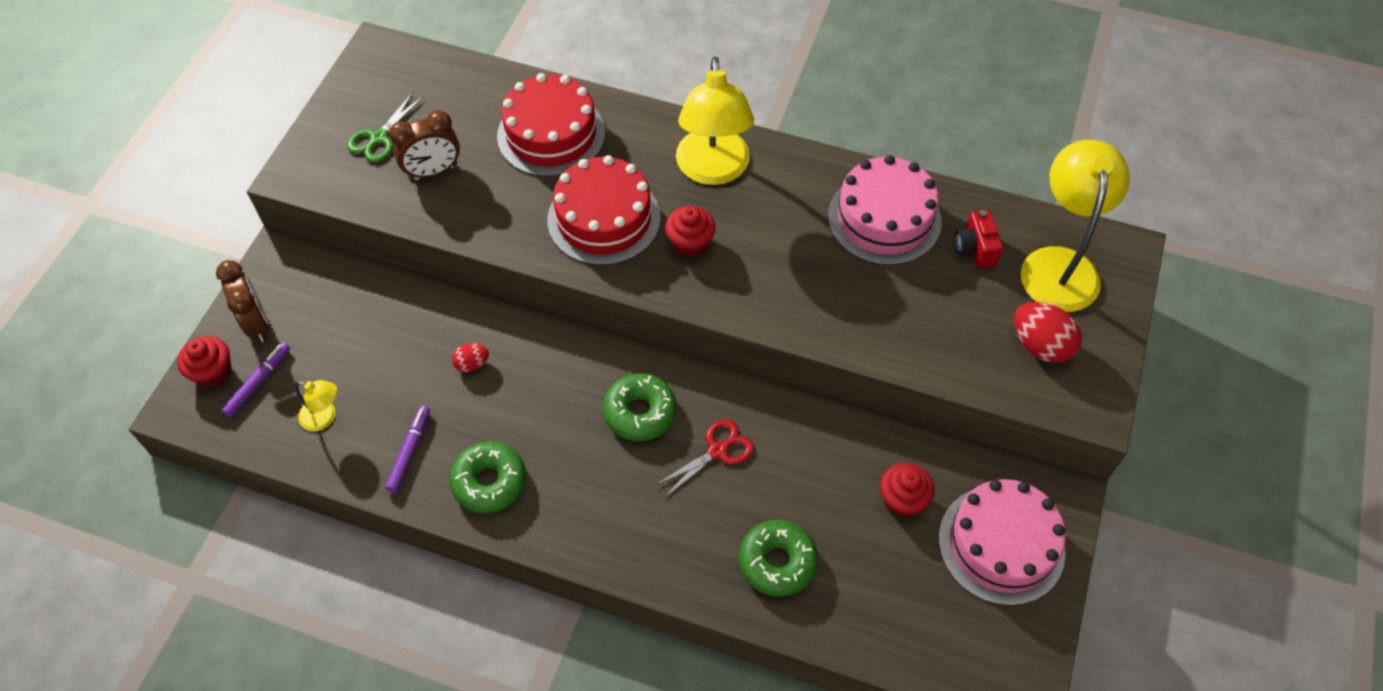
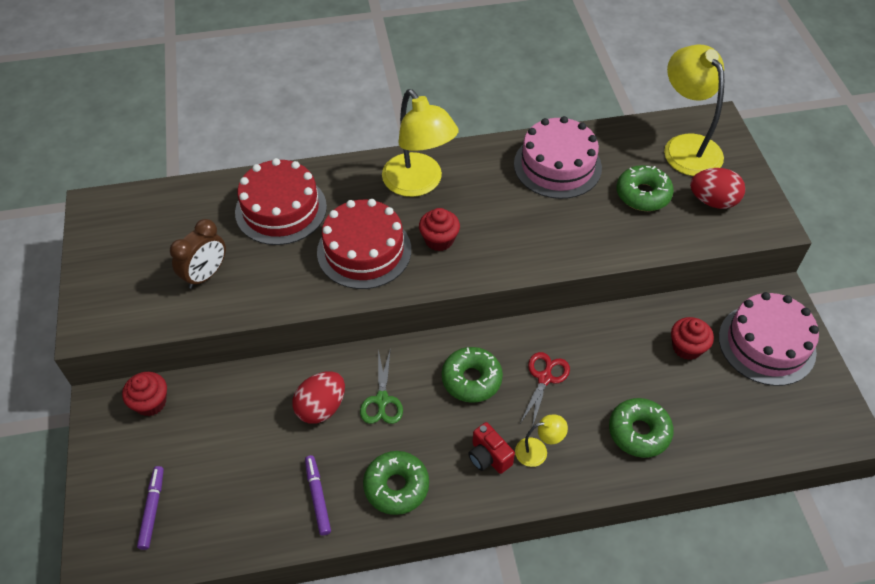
camera: 30 degrees left, 5 degrees down
red cupcake [177,336,231,387] -> red cupcake moved to [122,372,167,416]
brown clock [216,260,269,342] -> none
yellow lamp [295,380,337,431] -> yellow lamp moved to [515,415,568,467]
green scissors [347,92,424,163] -> green scissors moved to [360,348,403,424]
red egg [452,343,489,372] -> red egg [293,371,345,424], size x1.81
red camera [955,210,1003,268] -> red camera moved to [468,422,515,474]
none -> green donut [617,165,674,211]

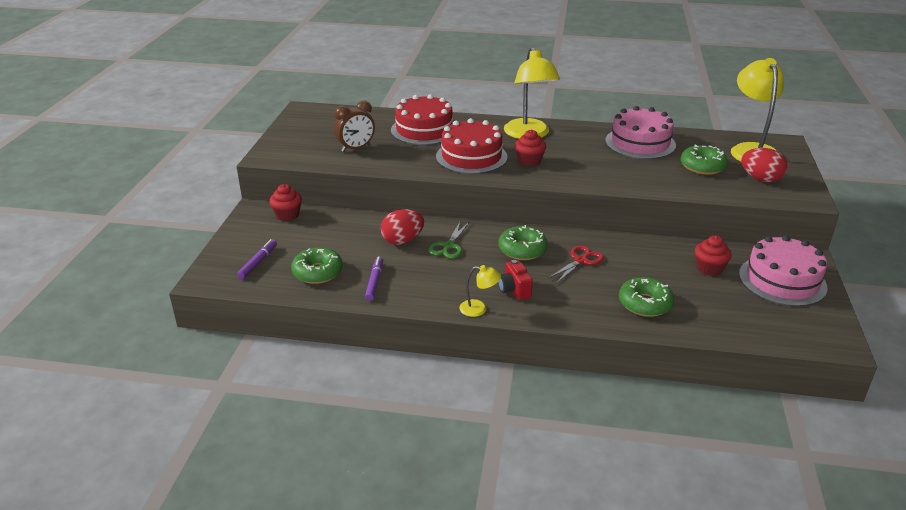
camera: 20 degrees right, 20 degrees down
green donut [363,451,429,515] -> green donut moved to [291,247,343,284]
yellow lamp [515,415,568,467] -> yellow lamp moved to [459,265,501,317]

